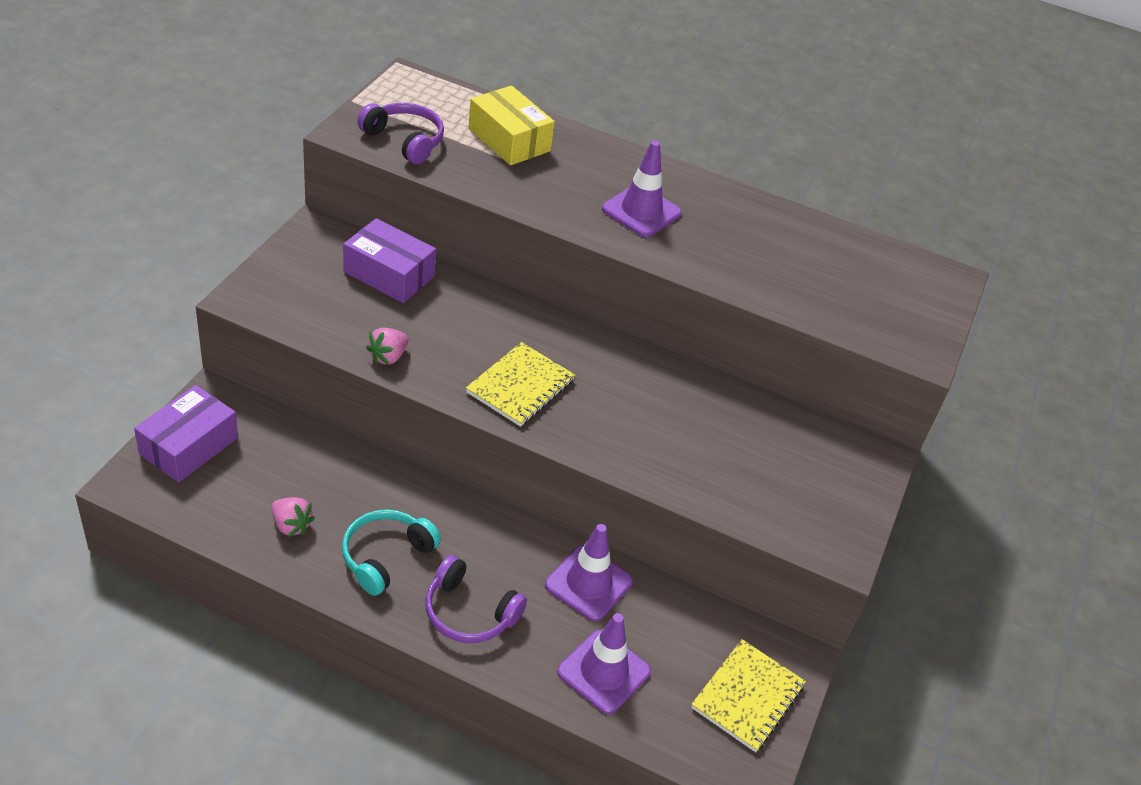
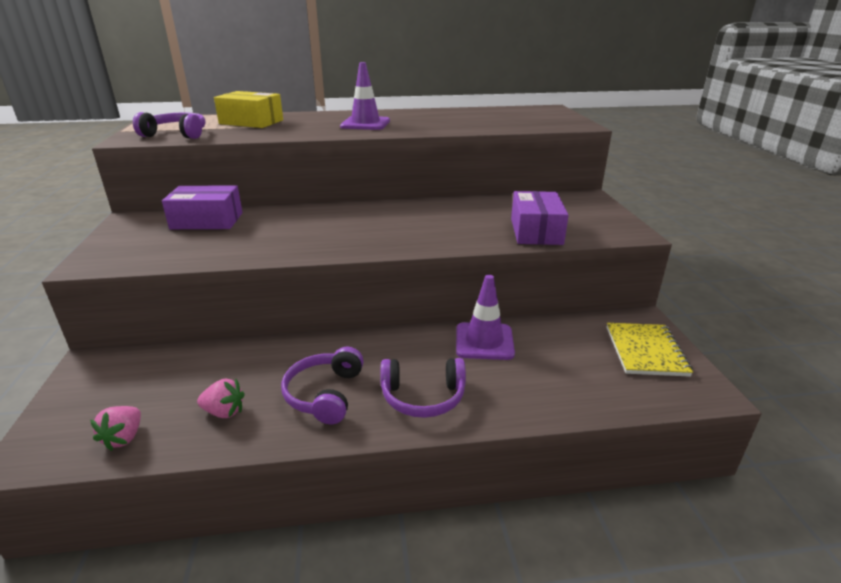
camera: 25 degrees left, 15 degrees down
purple box [134,385,238,483] -> purple box moved to [511,191,569,245]
turquoise headphones [342,509,441,596] -> purple headphones [281,347,364,424]
pink strawberry [366,328,408,365] -> pink strawberry moved to [90,406,141,451]
yellow notebook [466,342,575,427] -> none
purple traffic cone [557,613,651,714] -> none

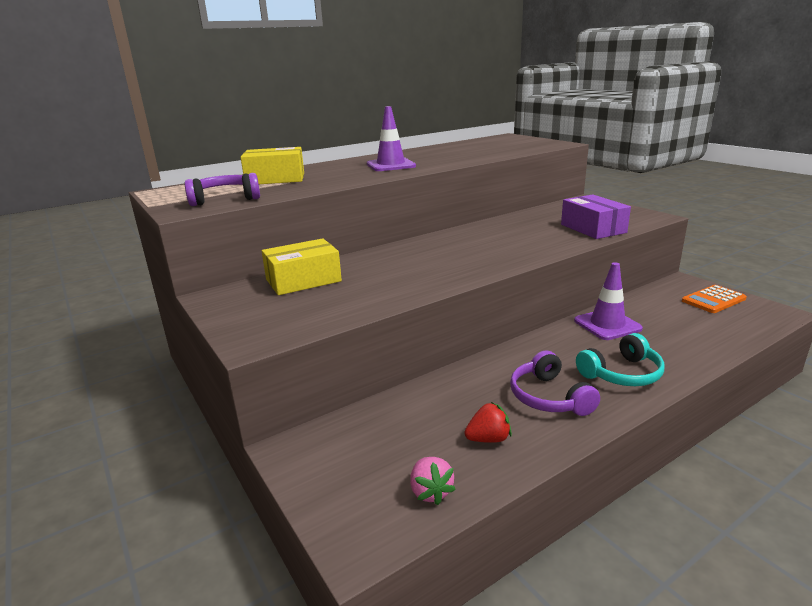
camera: 25 degrees left, 5 degrees down
purple box [162,185,243,229] -> yellow box [262,238,342,295]
pink strawberry [197,379,245,418] -> red strawberry [464,402,512,443]
purple headphones [380,358,466,418] -> turquoise headphones [576,333,665,386]
yellow notebook [606,323,693,377] -> orange calculator [682,285,747,313]

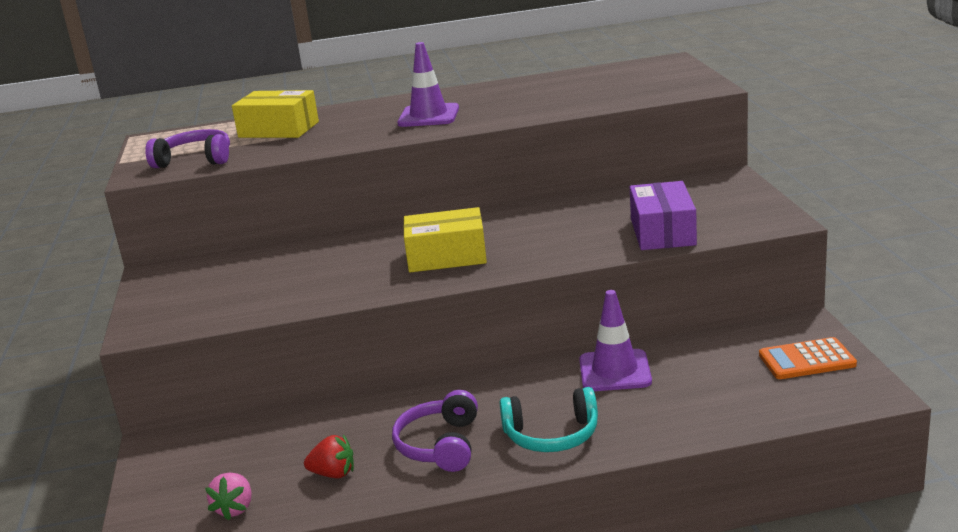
camera: 25 degrees right, 0 degrees up
yellow box [262,238,342,295] -> yellow box moved to [403,207,487,272]

